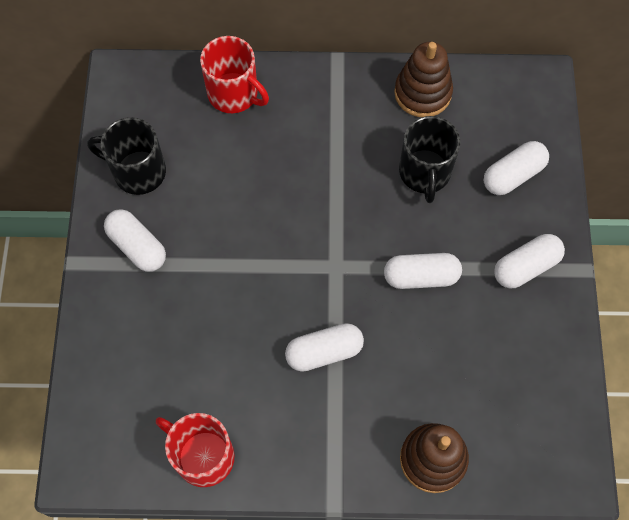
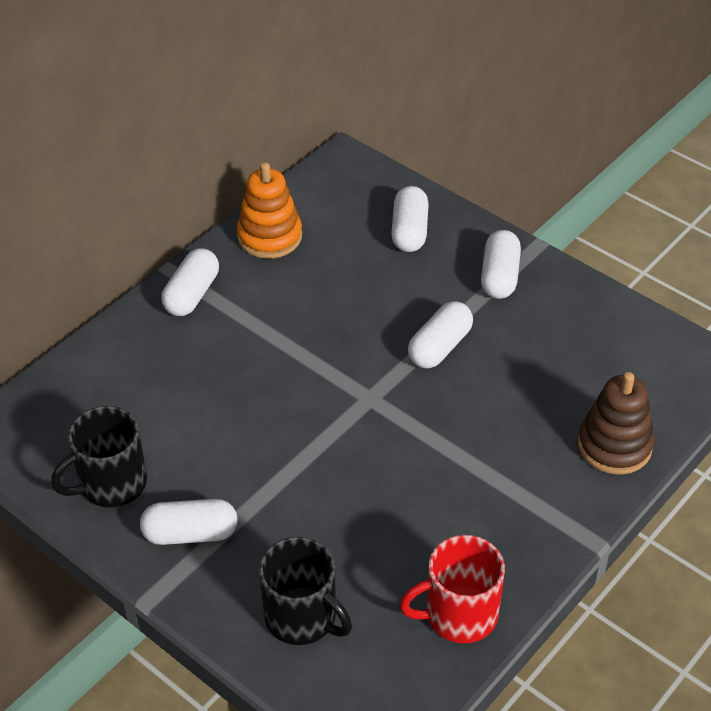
camera: 50 degrees left, 20 degrees down
red mug [200,36,269,113] -> none
white capsule [285,323,364,372] -> white capsule moved to [162,248,219,316]
brown stacking toy [394,42,453,117] -> orange stacking toy [237,162,302,259]
black mug [399,116,460,203] -> black mug moved to [259,537,352,645]

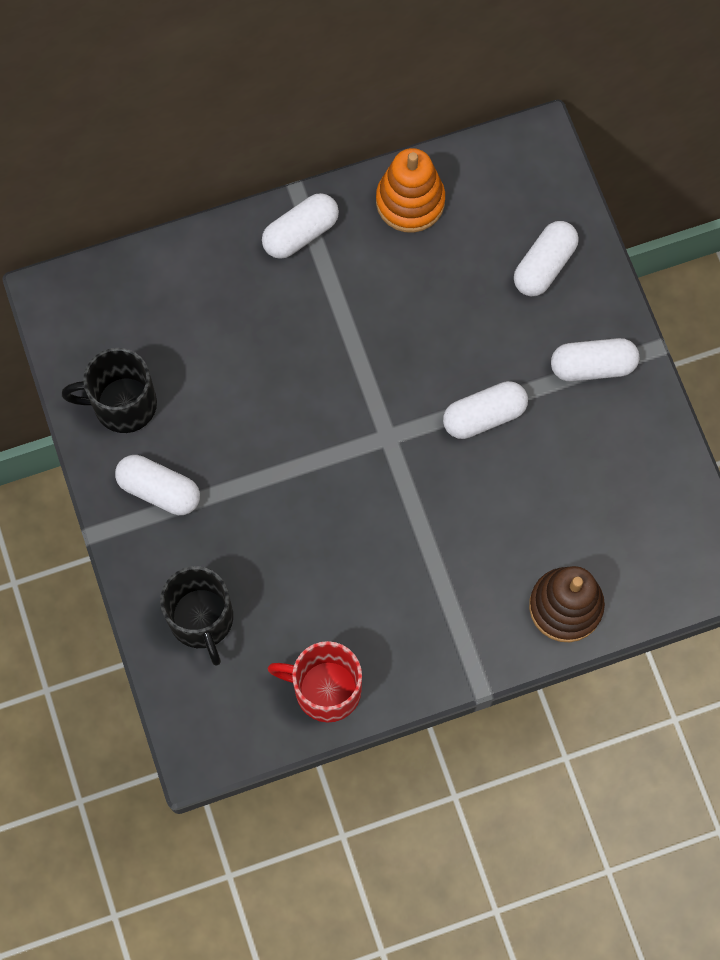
camera: 30 degrees right, 25 degrees up
white capsule [481,230,521,299] -> white capsule turned 45 degrees clockwise [551,338,639,382]

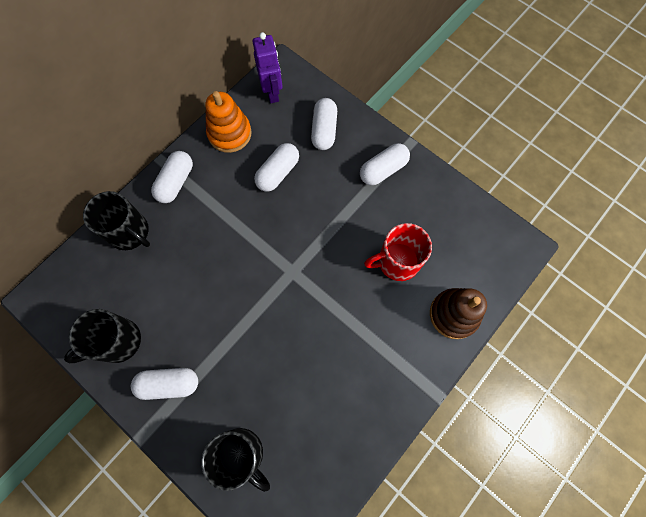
camera: 30 degrees left, 0 degrees up
red mug [268,641,362,723] -> red mug moved to [364,223,432,281]
white capsule [443,381,528,439] -> white capsule moved to [254,143,299,192]
none -> black mug [83,191,150,250]
none -> purple robot [252,32,283,103]

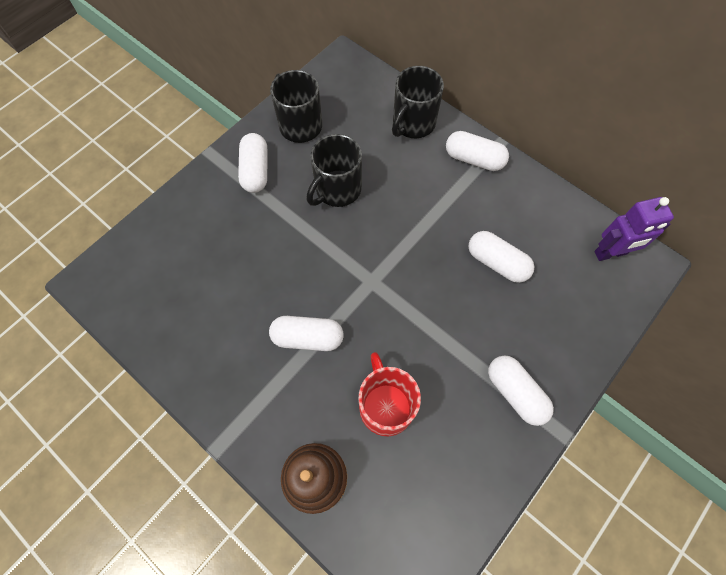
camera: 90 degrees right, 5 degrees down
black mug [201,428,270,492] -> black mug moved to [307,134,362,207]
orange stacking toy [206,91,252,153] -> none
white capsule [311,98,337,150] -> white capsule moved to [269,316,344,351]

